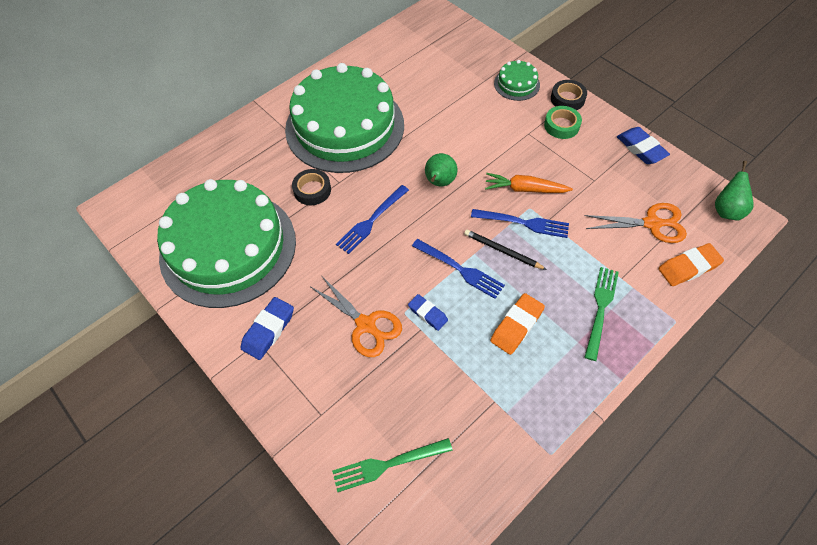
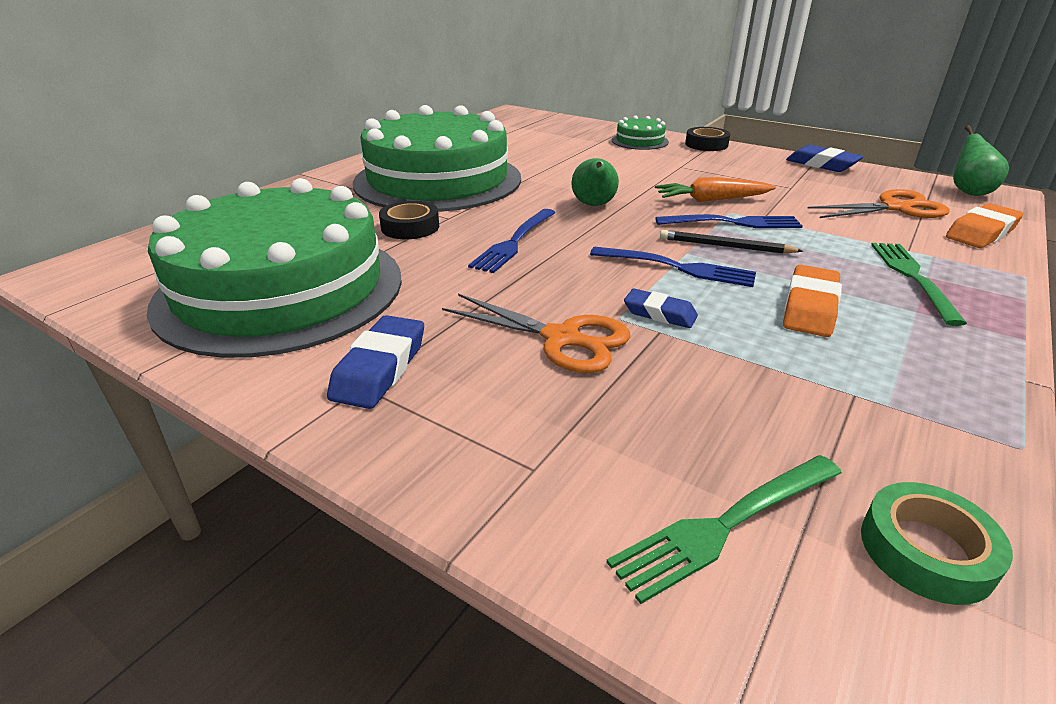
camera: 15 degrees left, 25 degrees down
green tape [544,106,582,139] -> green tape moved to [861,482,1013,605]

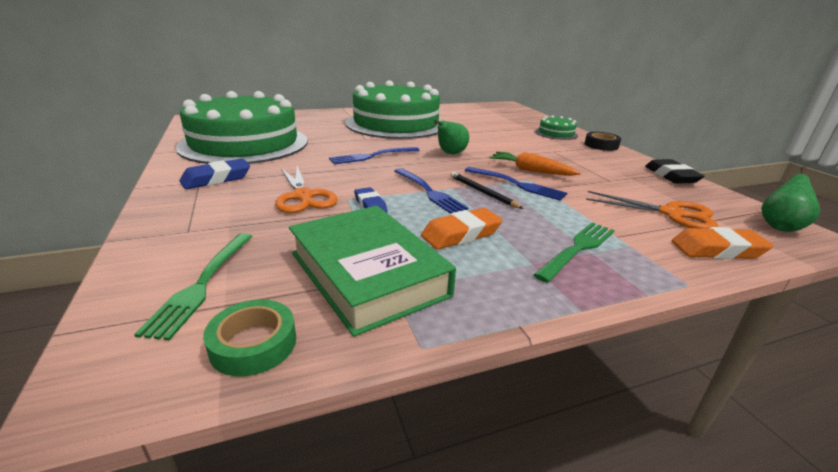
camera: 35 degrees right, 5 degrees down
black tape [379,201,439,239] -> none
green fork [606,455,842,604] -> green fork turned 90 degrees counterclockwise [134,233,253,341]
blue eraser [786,145,864,172] -> black eraser [645,159,705,184]
none -> green book [289,206,456,337]

